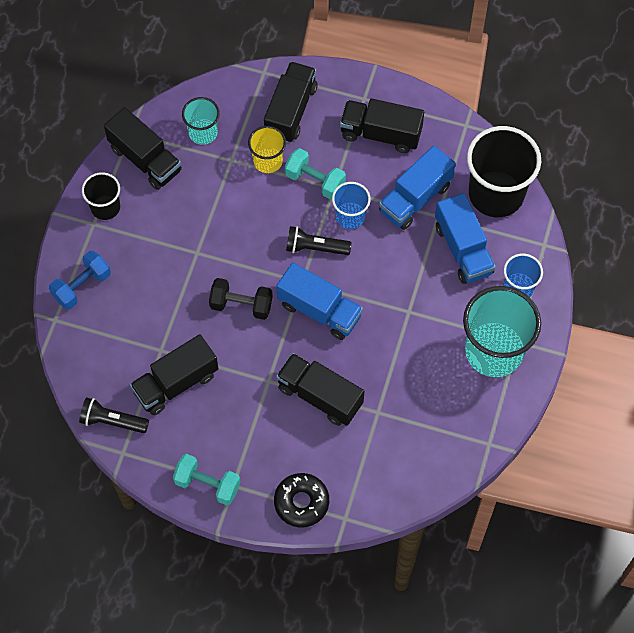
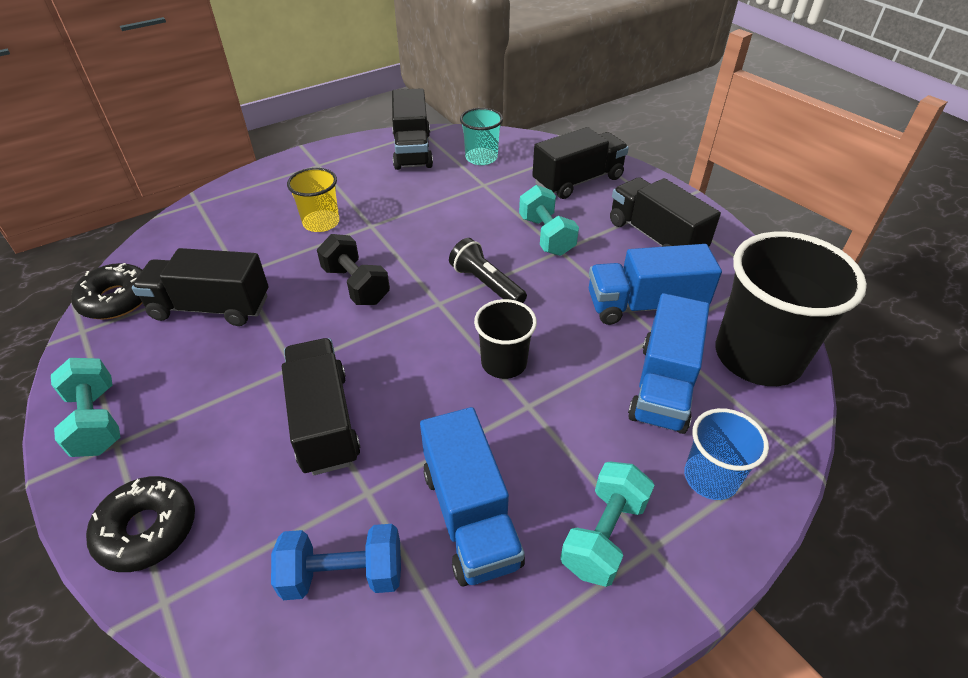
camera: 40 degrees right, 20 degrees down
blue dumbbell [49,251,111,310] -> blue dumbbell moved to [271,524,401,600]
black flashlight [79,397,149,433] -> black donut [71,263,142,319]
black cup [82,172,120,220] -> black cup moved to [474,299,537,379]
yellow cup [248,126,286,173] -> yellow cup moved to [287,168,340,232]
blue truck [276,263,363,340] -> blue truck moved to [420,407,525,587]
blue cup [332,182,371,229] -> none
turquoise cup [463,286,541,377] -> turquoise dumbbell [560,462,655,587]

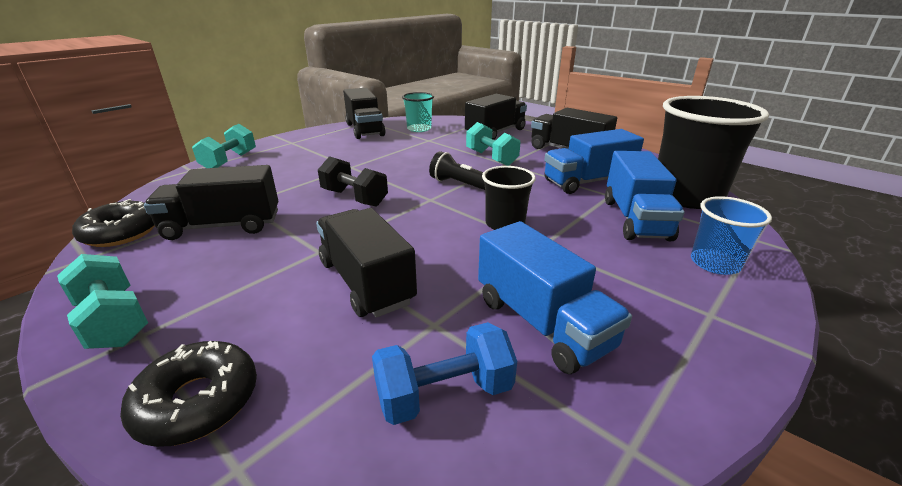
camera: 15 degrees left, 15 degrees down
yellow cup [287,168,340,232] -> none
turquoise dumbbell [560,462,655,587] -> turquoise dumbbell moved to [192,124,256,168]

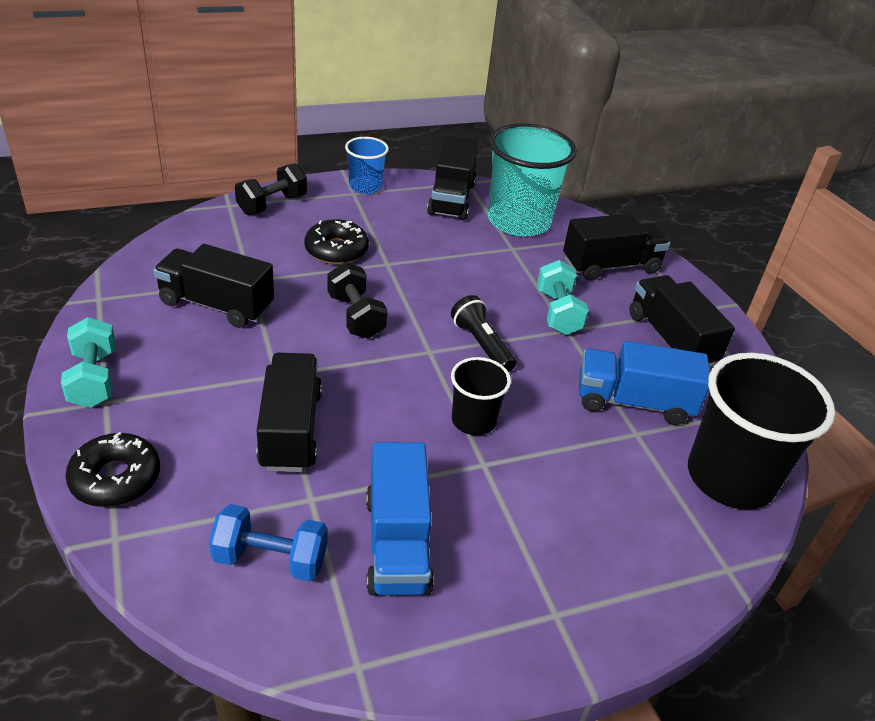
camera: 25 degrees right, 10 degrees up
black donut [72,199,154,247] -> black donut moved to [305,219,369,265]
turquoise dumbbell [192,124,256,168] -> black dumbbell [235,163,307,215]
turquoise cup [402,92,434,132] -> turquoise cup [488,123,577,236], size x1.90
blue truck [605,151,685,241] -> none
blue cup [691,196,772,275] -> blue cup moved to [345,137,389,194]

